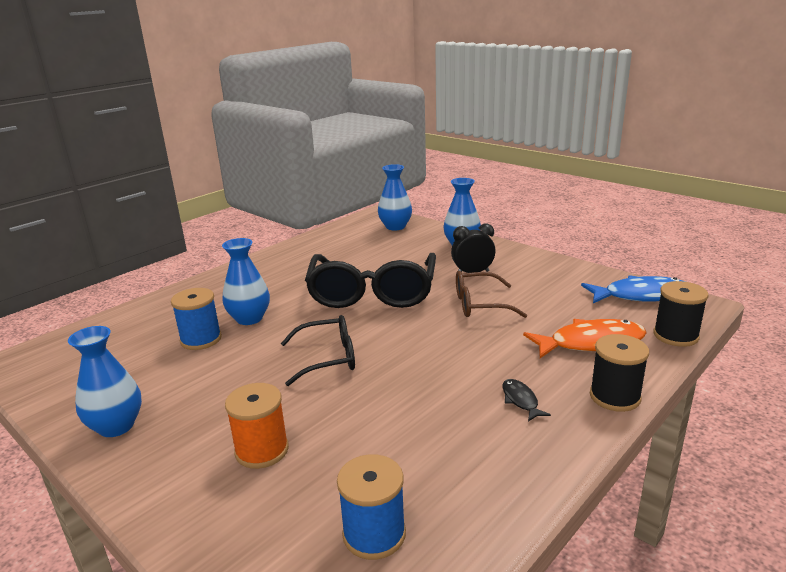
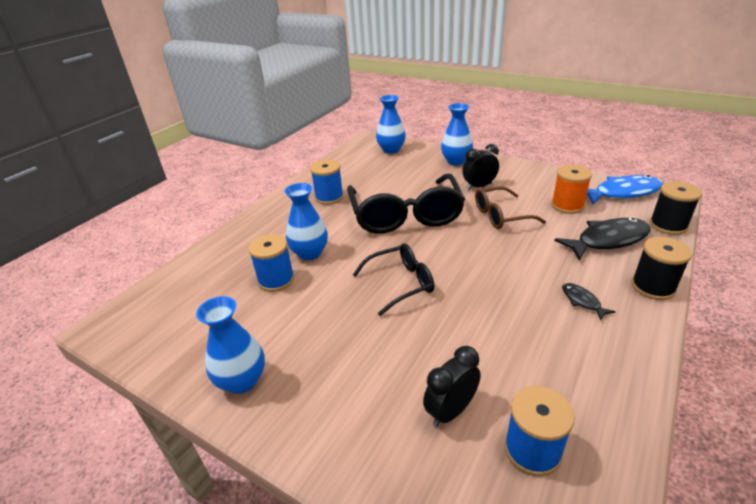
camera: 10 degrees left, 10 degrees up
orange spool [225,383,289,469] -> orange spool moved to [551,165,592,214]
orange fish [523,319,647,358] -> black fish [554,218,650,261]
none -> blue spool [310,160,344,205]
none -> black clock [423,346,481,427]

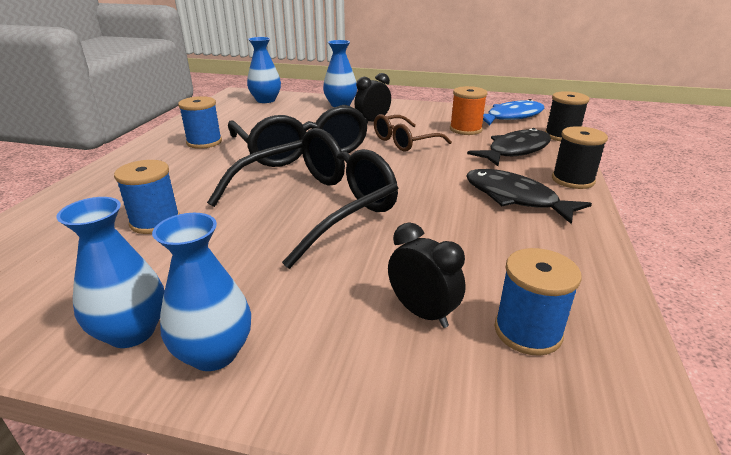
camera: 20 degrees left, 5 degrees down
blue vase [284,183,328,260] -> blue vase moved to [152,213,251,371]
black glasses [353,243,434,316] -> black glasses [207,128,398,269], size x1.79
black clock [423,346,481,427] -> black clock turned 105 degrees clockwise [388,222,466,328]
black fish [562,283,616,320] -> black fish [466,169,592,224], size x2.08

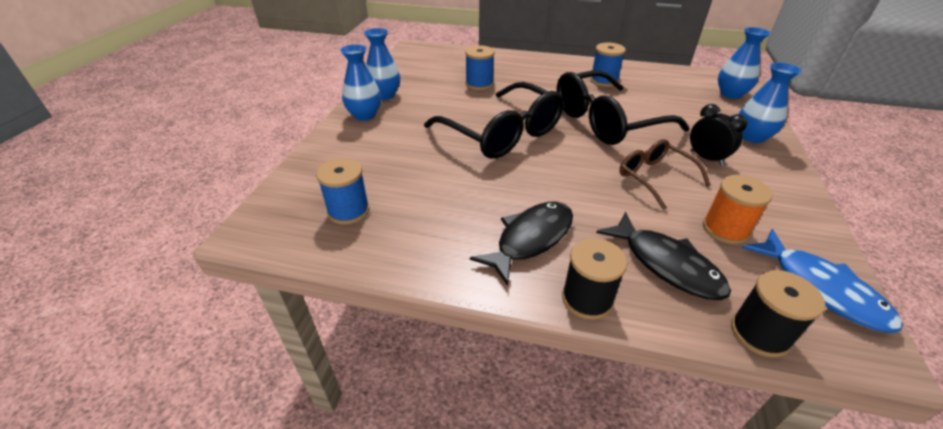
camera: 90 degrees right, 10 degrees up
black clock [388,222,466,328] -> none

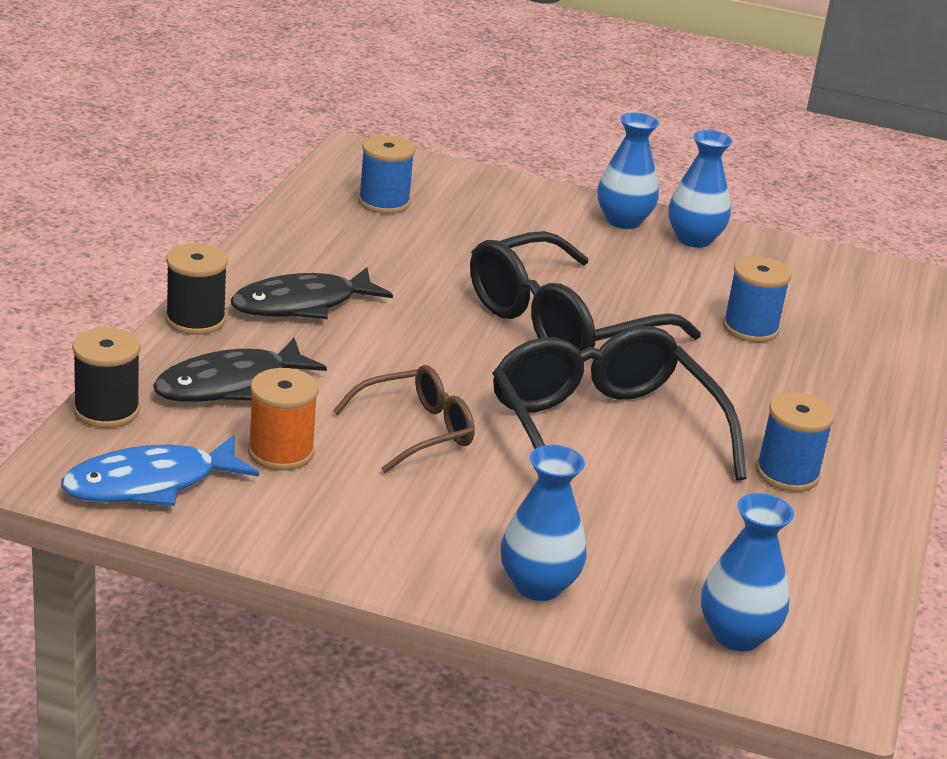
camera: 90 degrees right, 10 degrees down
black fish [470,202,573,286] -> black fish turned 105 degrees clockwise [231,267,393,319]
black clock [690,104,748,166] -> none

